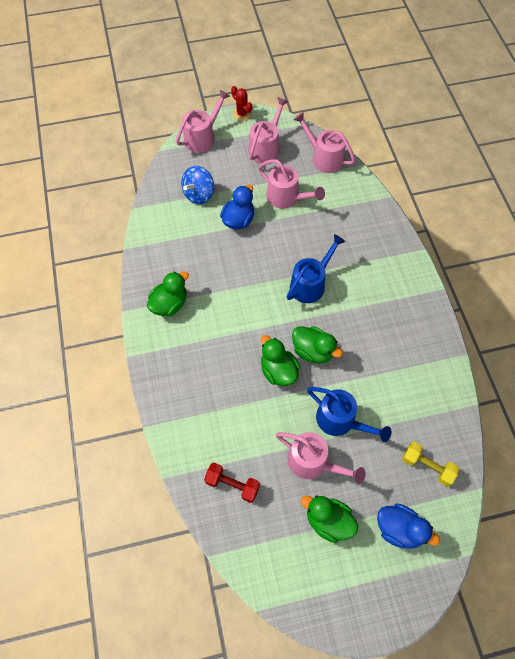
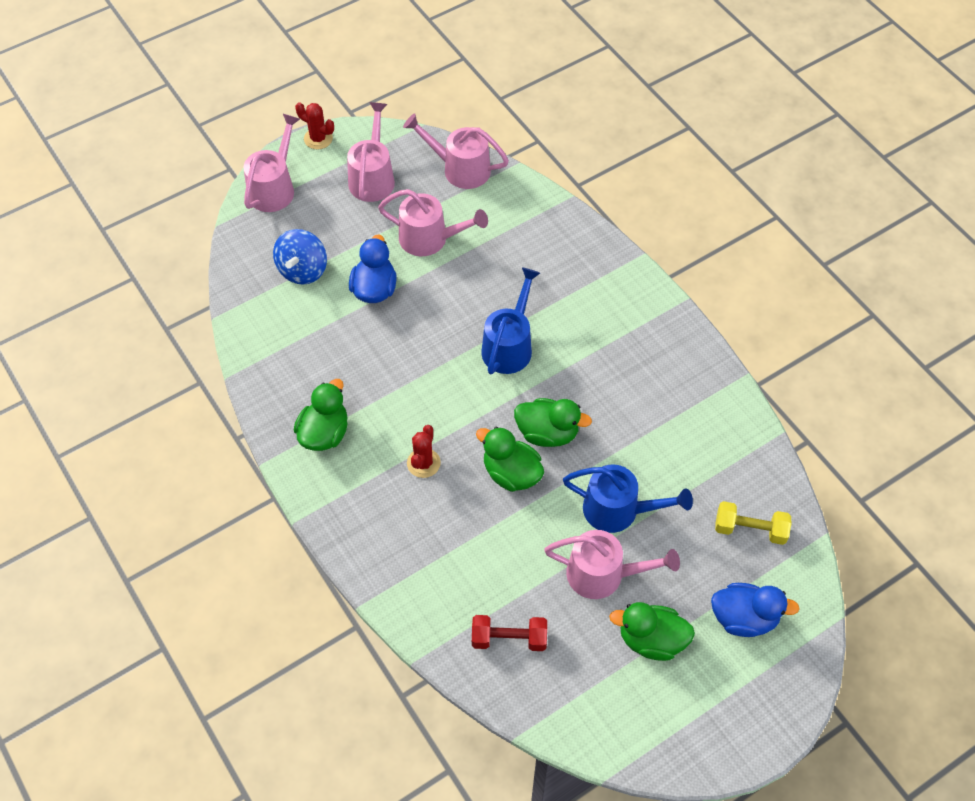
camera: 20 degrees left, 5 degrees down
none -> red cactus [407,425,441,478]

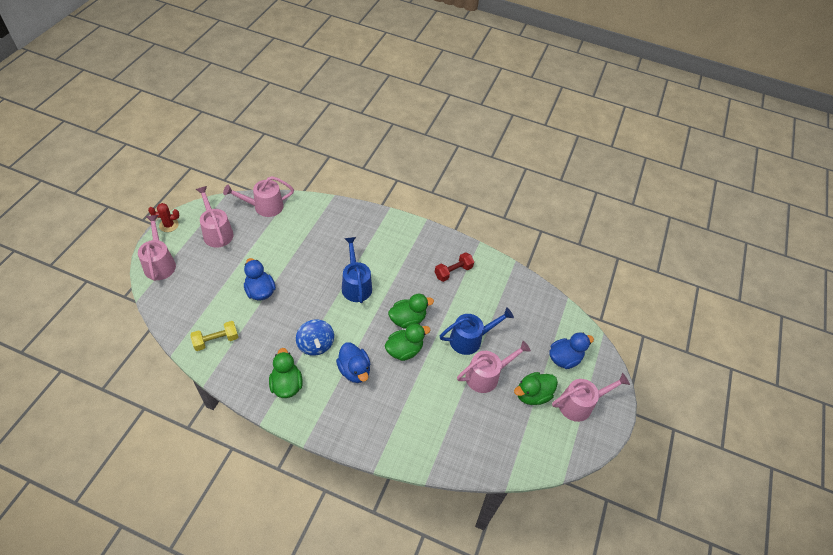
camera: 40 degrees left, 5 degrees down
blue spinning top [273,229,327,285] -> blue spinning top moved to [296,319,334,356]
pink watering can [378,189,488,256] -> pink watering can moved to [552,373,630,422]
red cactus [407,425,441,478] -> blue duck [336,342,370,383]
red dumbbell [472,615,547,651] -> red dumbbell moved to [435,252,474,282]
green duck [476,427,544,492] -> green duck turned 150 degrees clockwise [385,323,430,361]
yellow dumbbell [715,501,792,545] -> yellow dumbbell moved to [190,321,238,351]

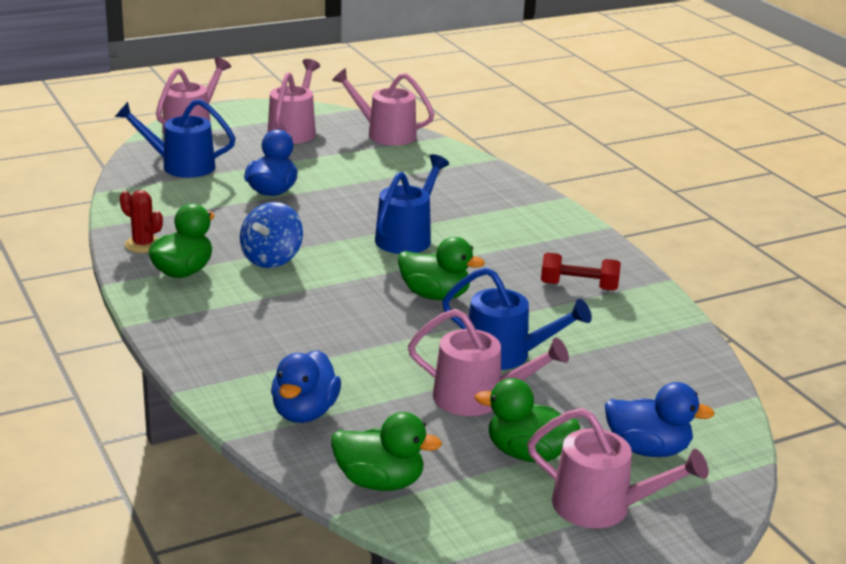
camera: 45 degrees right, 25 degrees down
red cactus [148,203,179,232] -> red cactus moved to [120,190,163,253]
yellow dumbbell [190,321,238,351] -> none
blue duck [336,342,370,383] -> blue duck moved to [271,350,341,423]
green duck [385,323,430,361] -> green duck moved to [331,412,442,491]
none -> blue watering can [115,99,236,178]

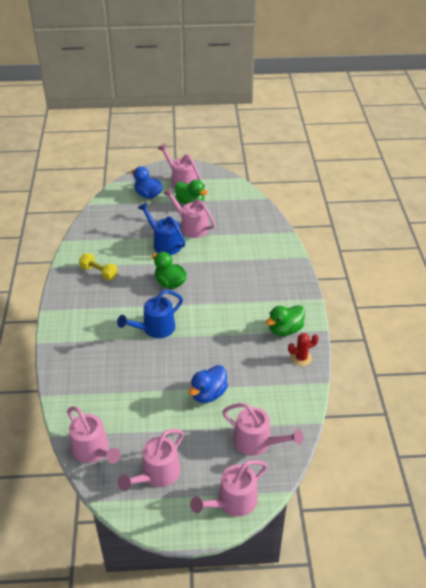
camera: 155 degrees left, 15 degrees up
blue watering can [115,99,236,178] -> pink watering can [222,403,304,456]
red cactus [120,190,163,253] -> red cactus turned 75 degrees counterclockwise [288,333,319,366]
blue spinning top [240,202,303,268] -> none
blue duck [271,350,341,423] -> none
green duck [331,412,442,491] -> none
red dumbbell [541,252,621,291] -> yellow dumbbell [79,253,118,280]

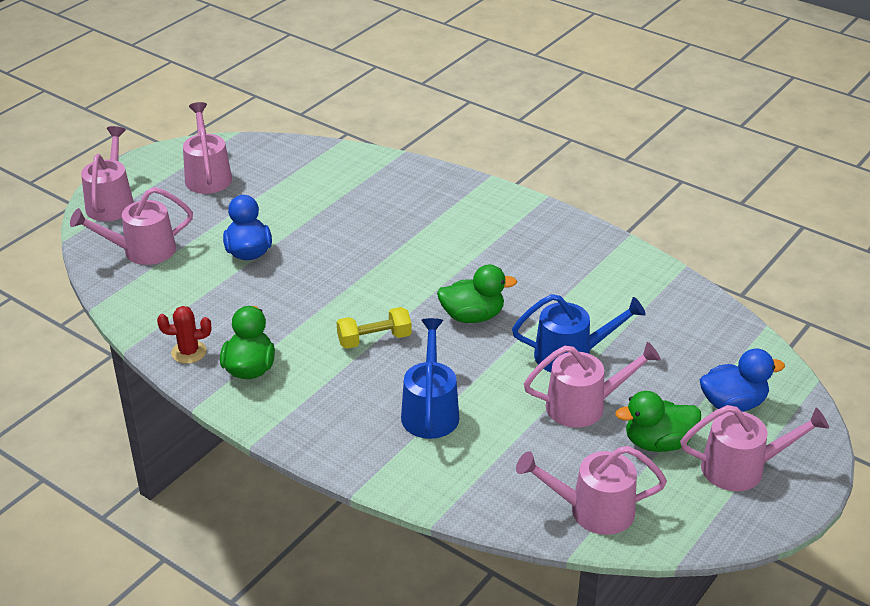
camera: 130 degrees right, 5 degrees down
pink watering can [67,406,121,463] -> pink watering can moved to [516,446,667,535]
yellow dumbbell [79,253,118,280] -> yellow dumbbell moved to [337,307,412,349]
blue watering can [117,290,183,338] -> blue watering can moved to [401,318,459,439]
red cactus [288,333,319,366] -> red cactus turned 60 degrees clockwise [157,306,211,364]

